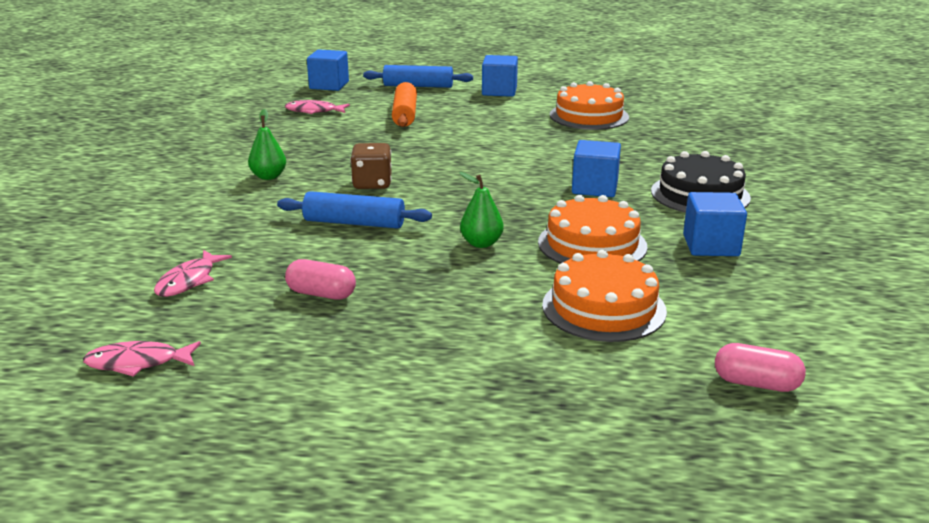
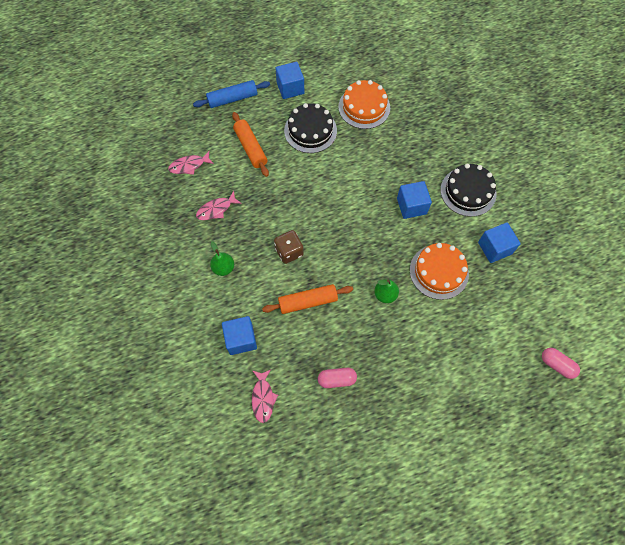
camera: 25 degrees left, 40 degrees up
pink fish [83,341,201,377] -> pink fish moved to [196,191,242,220]
blue rolling pin [277,191,432,229] -> orange rolling pin [262,284,353,314]
blue cube [307,49,349,91] -> blue cube moved to [222,316,257,355]
orange cake [542,250,667,342] -> none
pink capsule [715,343,806,392] -> pink capsule turned 45 degrees clockwise [542,348,580,379]
none -> black cake [284,103,337,153]

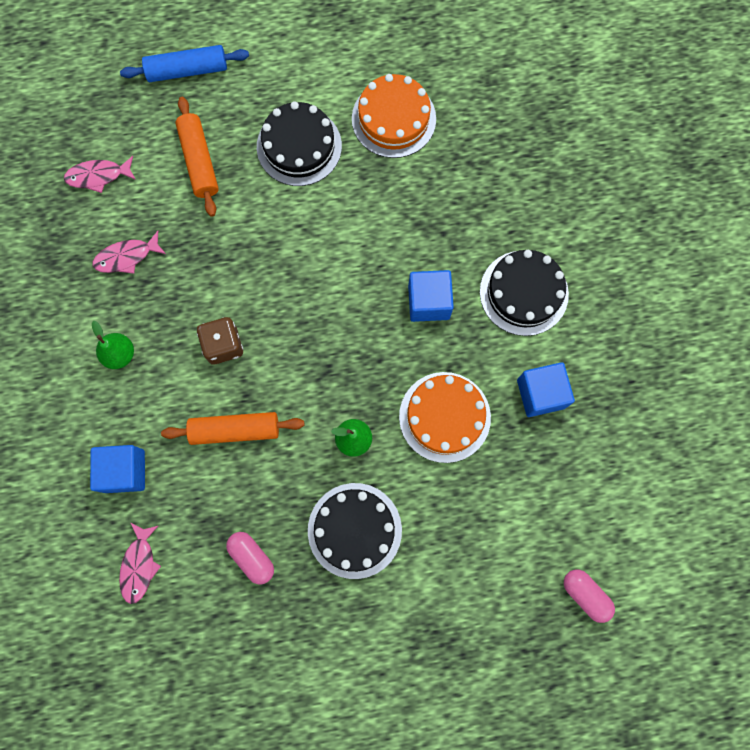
camera: 10 degrees right, 10 degrees up
blue cube [275,62,304,99] -> none
pink capsule [318,368,357,388] -> pink capsule turned 45 degrees clockwise [226,532,274,585]
none -> black cake [308,483,402,579]

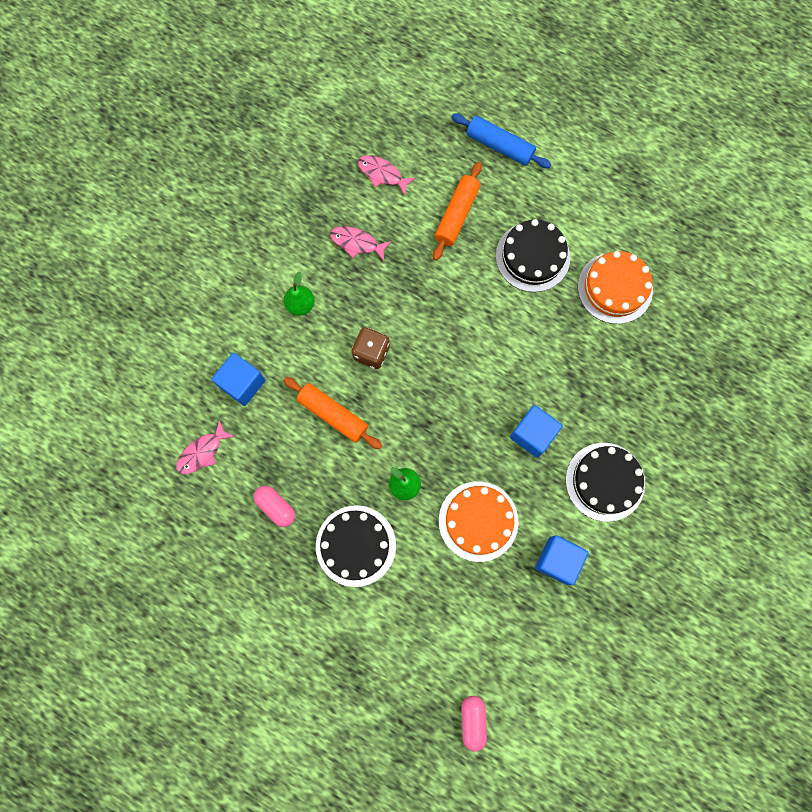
camera: 40 degrees right, 0 degrees up
pink capsule [226,532,274,585] -> pink capsule turned 45 degrees counterclockwise [254,486,295,527]

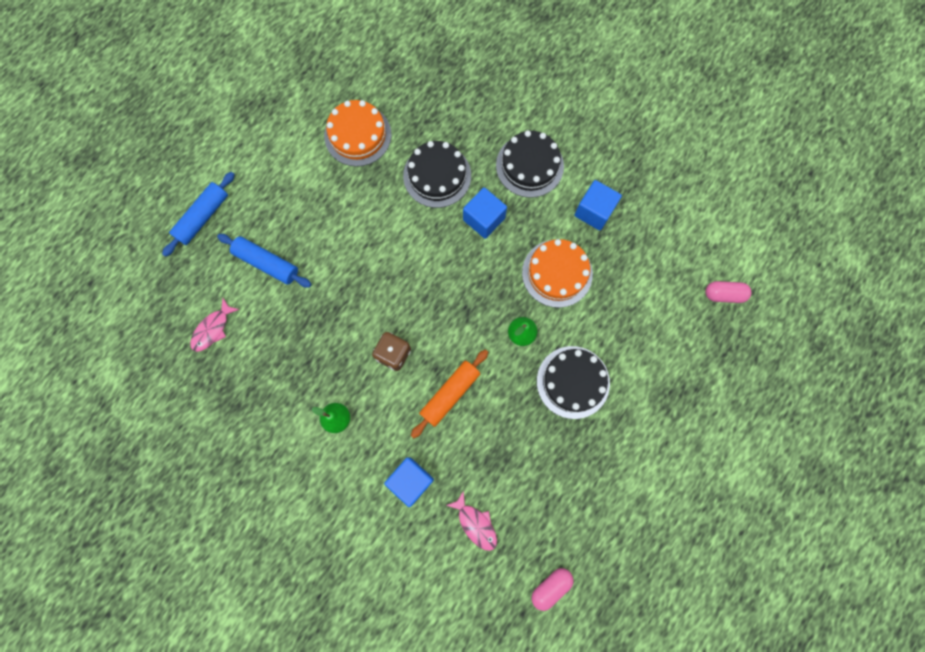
camera: 85 degrees left, 0 degrees up
pink capsule [254,486,295,527] -> pink capsule moved to [532,568,573,611]
pink fish [330,226,391,261] -> none
orange rolling pin [433,162,482,261] -> blue rolling pin [217,234,312,288]
black cake [496,219,570,292] -> black cake moved to [403,141,471,208]

